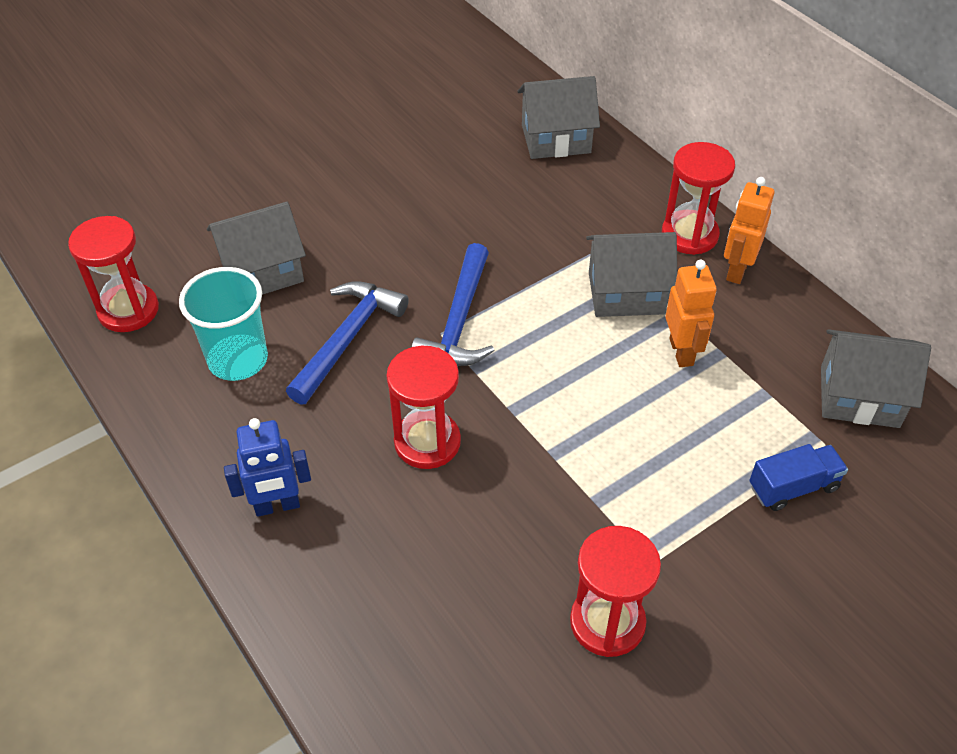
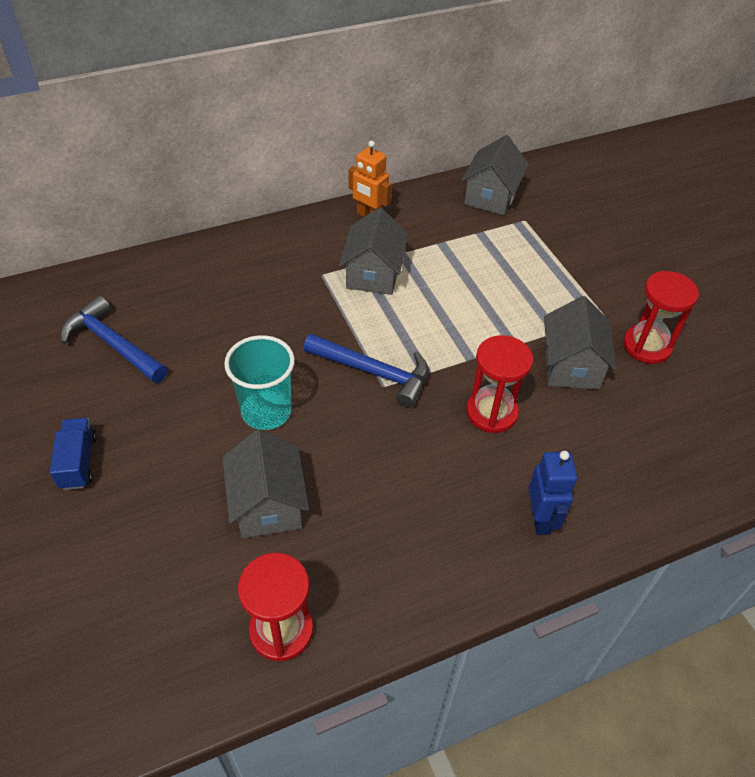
camera: 80 degrees left, 0 degrees up
turquoise cup [179,267,268,381] -> turquoise cup moved to [224,335,295,430]
blue hammer [286,281,409,405] -> blue hammer moved to [61,296,168,383]
grey house [518,76,600,159] -> grey house moved to [544,296,617,390]
red hourglass [662,142,735,255] -> none
orange robot [666,260,717,367] -> none
blue truck [750,444,848,511] -> blue truck moved to [50,418,97,490]

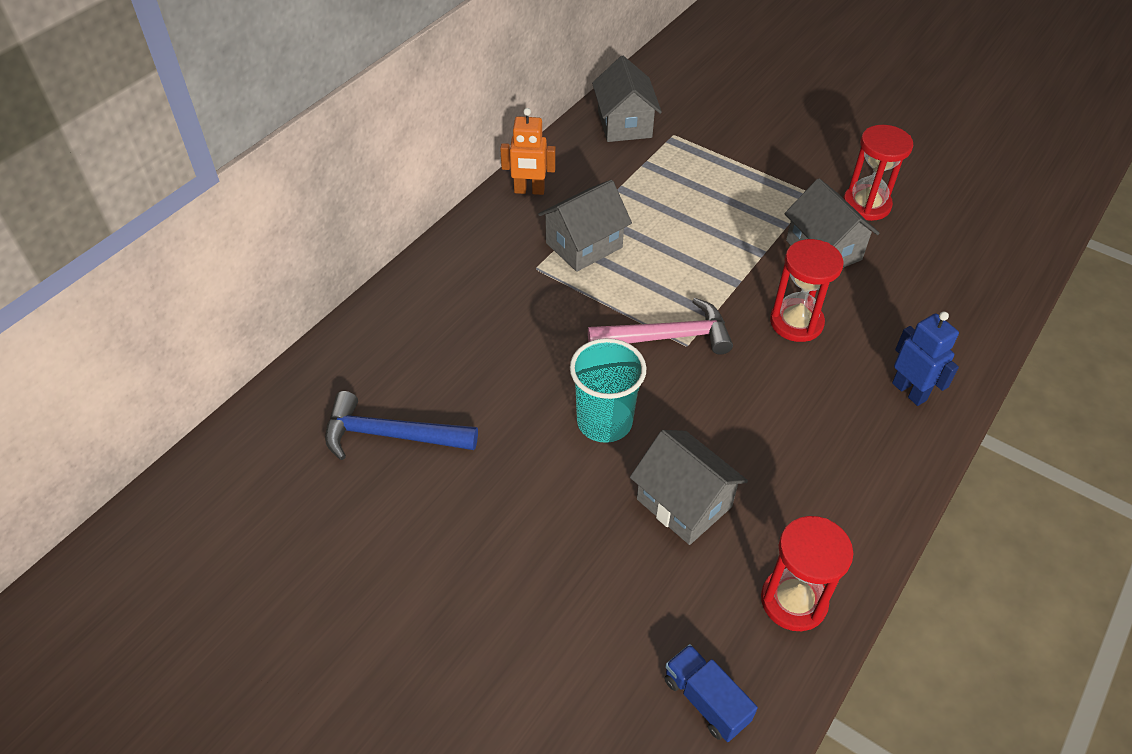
camera: 30 degrees left, 0 degrees up
blue truck [50,418,97,490] -> blue truck moved to [665,644,758,742]
blue hammer [304,334,428,408] -> pink hammer [588,298,733,355]
grey house [339,207,409,295] -> grey house turned 75 degrees clockwise [538,180,632,272]

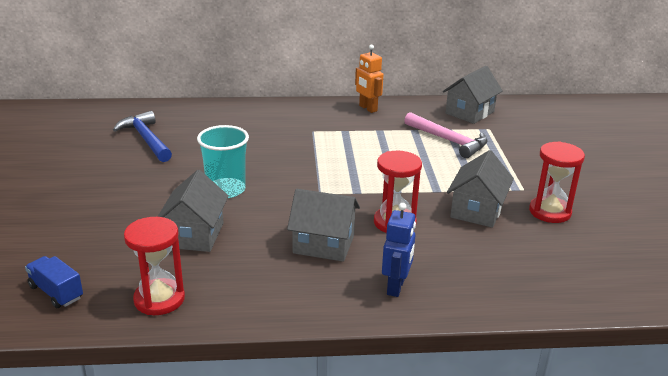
camera: 50 degrees right, 20 degrees down
grey house [538,180,632,272] -> grey house moved to [287,189,360,262]
pink hammer [588,298,733,355] -> pink hammer moved to [404,112,487,158]
blue truck [665,644,758,742] -> blue truck turned 60 degrees counterclockwise [25,256,83,308]

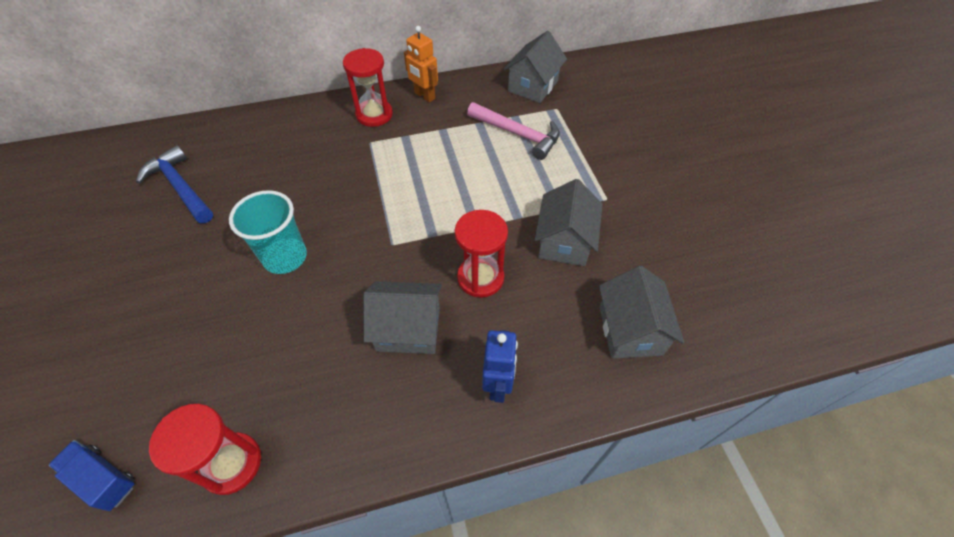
camera: 10 degrees left, 25 degrees up
grey house [158,170,229,252] -> grey house moved to [599,266,684,359]
red hourglass [529,142,585,223] -> red hourglass moved to [343,48,393,127]

